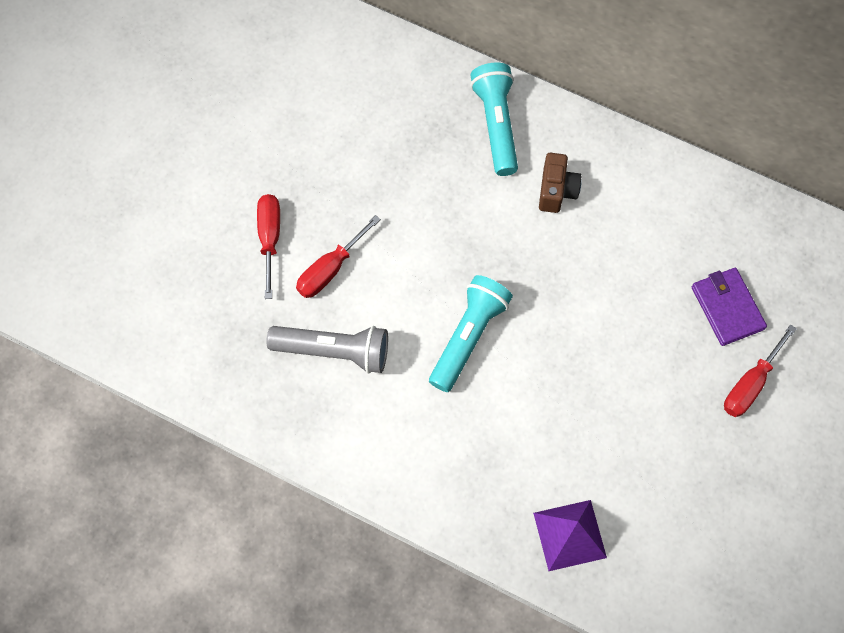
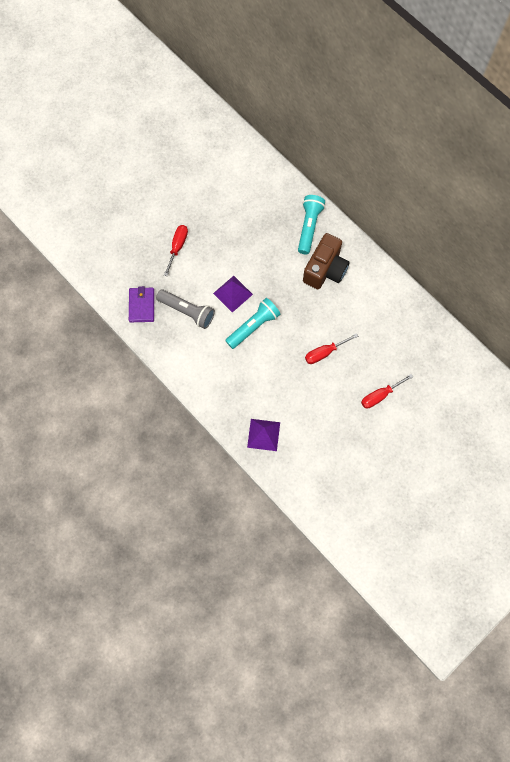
camera: 20 degrees right, 5 degrees up
red screwdriver [296,215,381,298] -> red screwdriver moved to [305,333,358,364]
brown camera [539,153,582,213] -> brown camera [303,233,350,289], size x1.79
purple wallet [692,268,767,346] -> purple wallet moved to [129,286,154,322]
none -> purple pyramid [213,276,253,313]

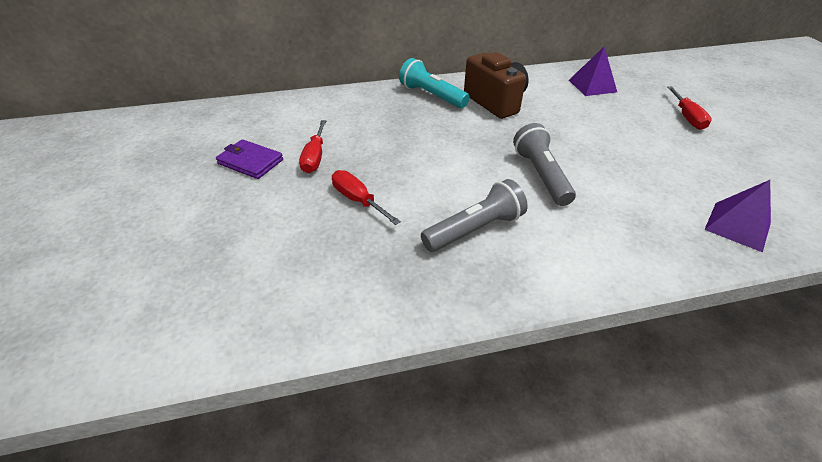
camera: 60 degrees left, 30 degrees down
purple wallet [129,286,154,322] -> purple wallet moved to [216,139,283,179]
purple pyramid [213,276,253,313] -> purple pyramid moved to [569,47,617,96]
turquoise flashlight [225,298,280,349] -> grey flashlight [513,123,576,206]
red screwdriver [305,333,358,364] -> red screwdriver moved to [299,120,326,173]

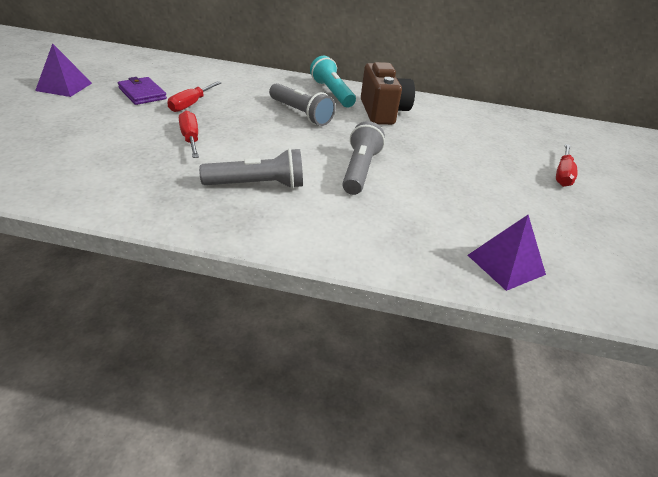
camera: 20 degrees right, 5 degrees down
purple pyramid [569,47,617,96] -> purple pyramid moved to [35,43,92,97]
none -> grey flashlight [269,83,336,126]

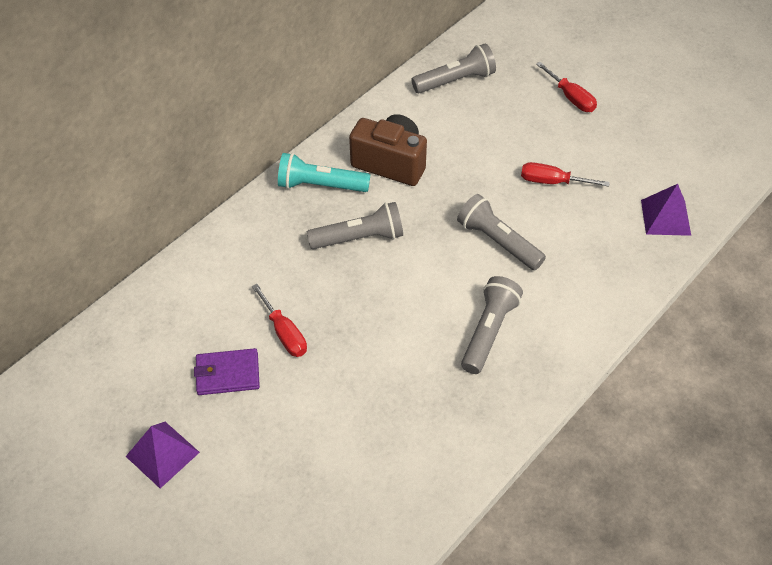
camera: 55 degrees left, 15 degrees up
red screwdriver [179,111,199,158] -> red screwdriver moved to [521,162,610,187]
none -> grey flashlight [411,43,496,93]

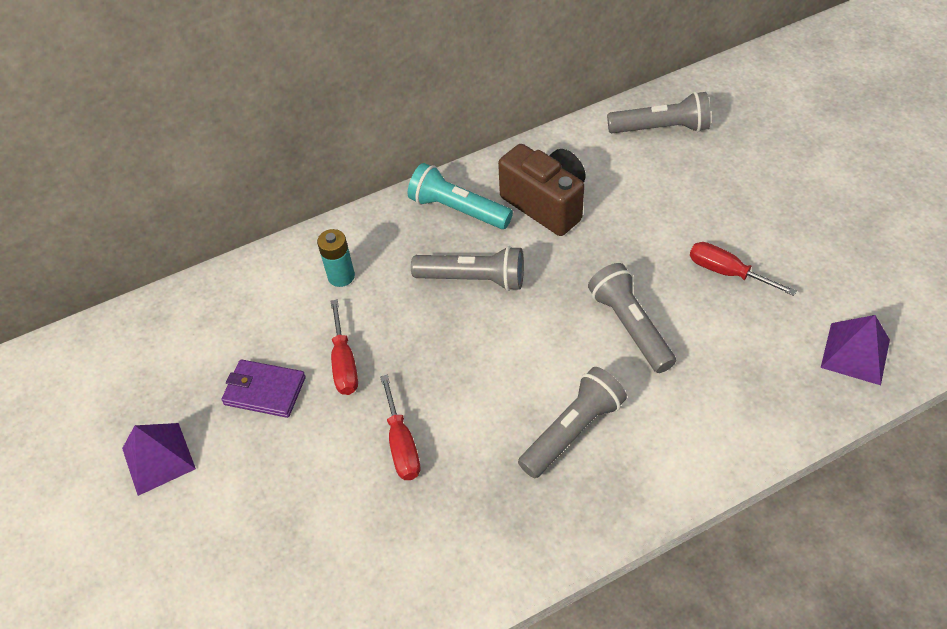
camera: 25 degrees right, 0 degrees up
red screwdriver [536,62,597,112] -> red screwdriver moved to [380,375,420,480]
none -> turquoise battery [317,229,355,287]

